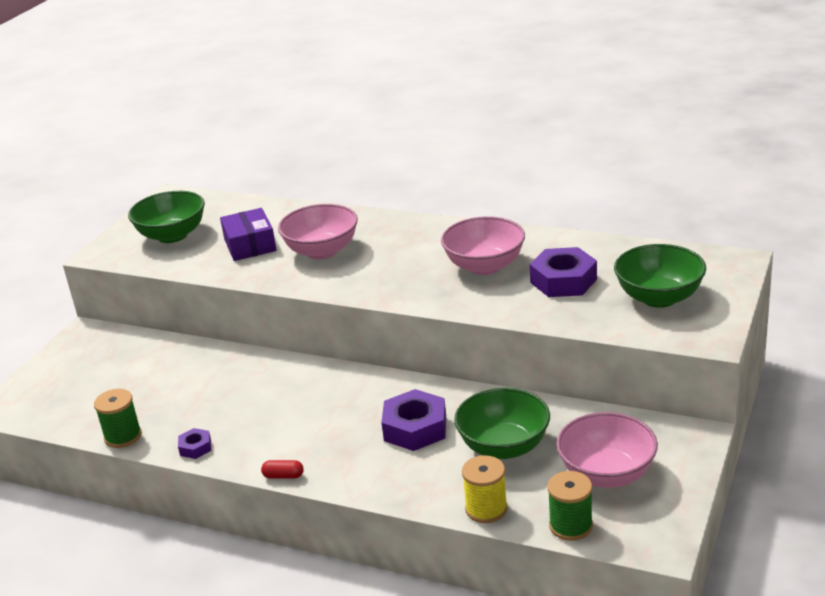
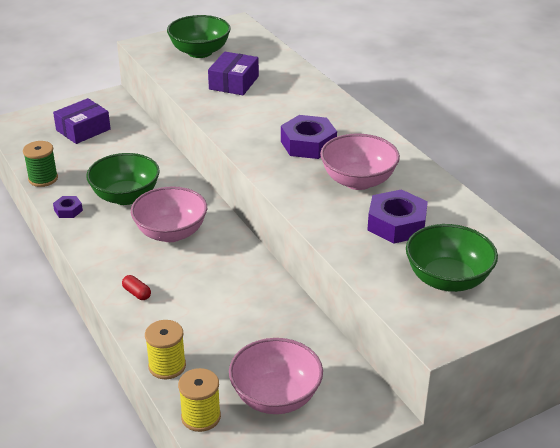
camera: 35 degrees right, 5 degrees up
red capsule [261,460,304,479] -> red capsule moved to [122,275,151,300]
pink bowl [278,204,358,259] -> pink bowl moved to [131,186,207,242]
purple nut [381,389,446,451] -> purple nut moved to [281,115,337,159]
green bowl [454,388,550,459] -> green bowl moved to [86,153,160,205]
green spool [547,471,593,541] -> yellow spool [178,368,221,432]
none -> purple box [53,98,111,144]

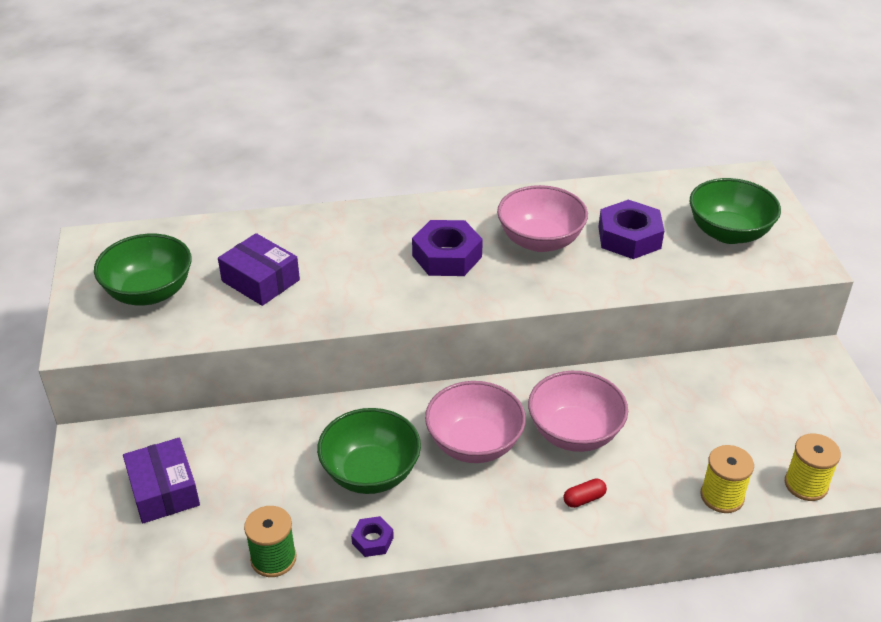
camera: 70 degrees left, 5 degrees up
pink bowl [229,338,323,414] -> pink bowl moved to [528,371,628,452]

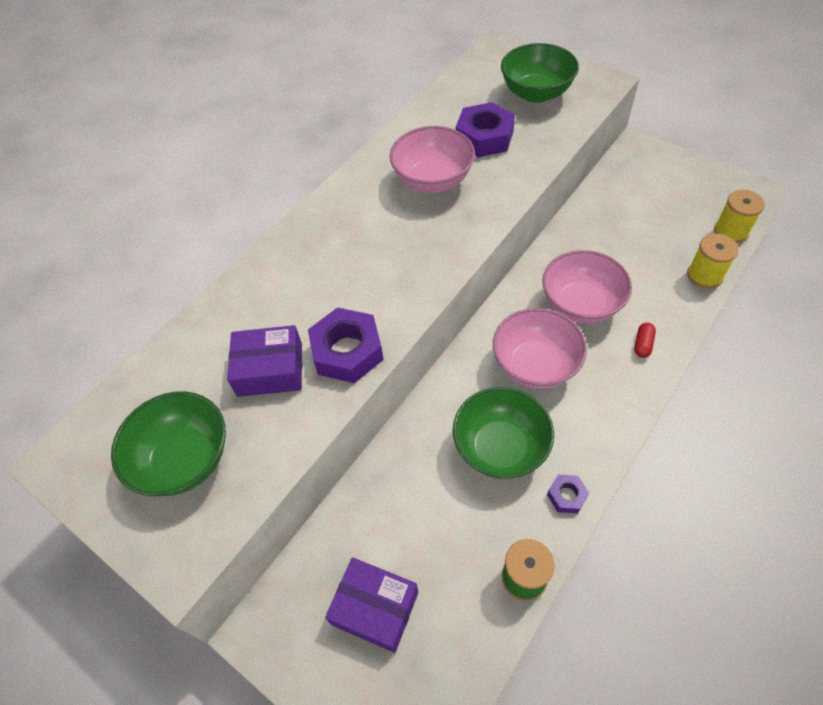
camera: 40 degrees left, 15 degrees up
purple nut [412,220,483,276] -> purple nut moved to [308,307,384,383]

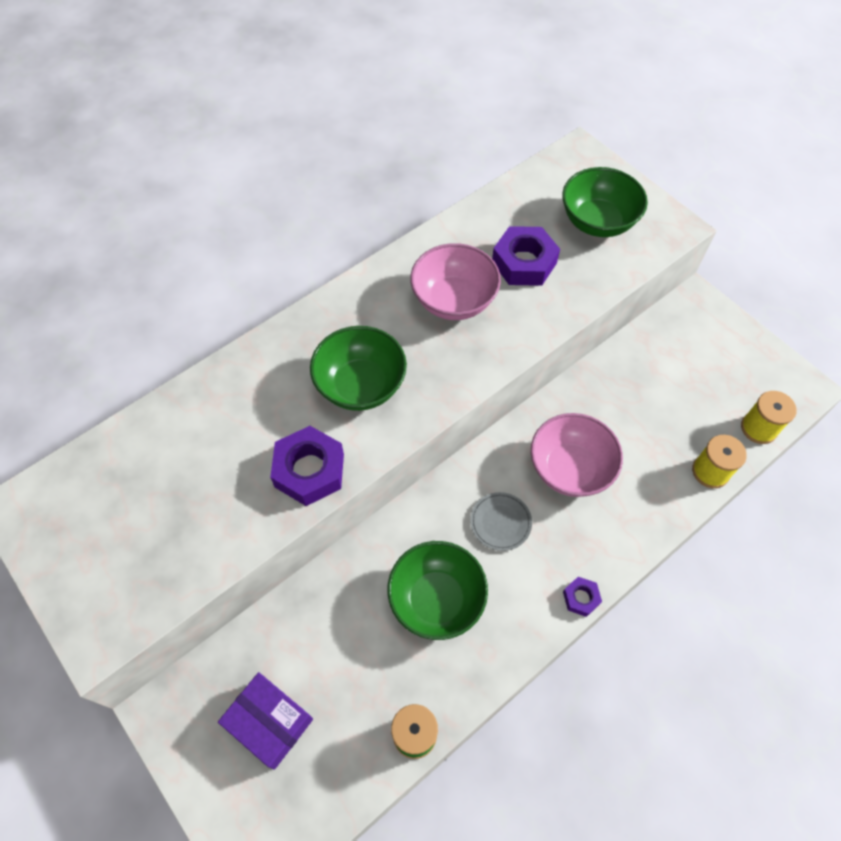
camera: 10 degrees right, 5 degrees up
green bowl [111,391,226,496] -> green bowl moved to [310,326,407,411]
purple box [227,325,302,397] -> none
pink bowl [493,308,587,389] -> grey plate [470,492,532,551]
purple nut [547,475,589,513] -> purple nut moved to [563,577,602,617]
red capsule [634,323,656,358] -> none

